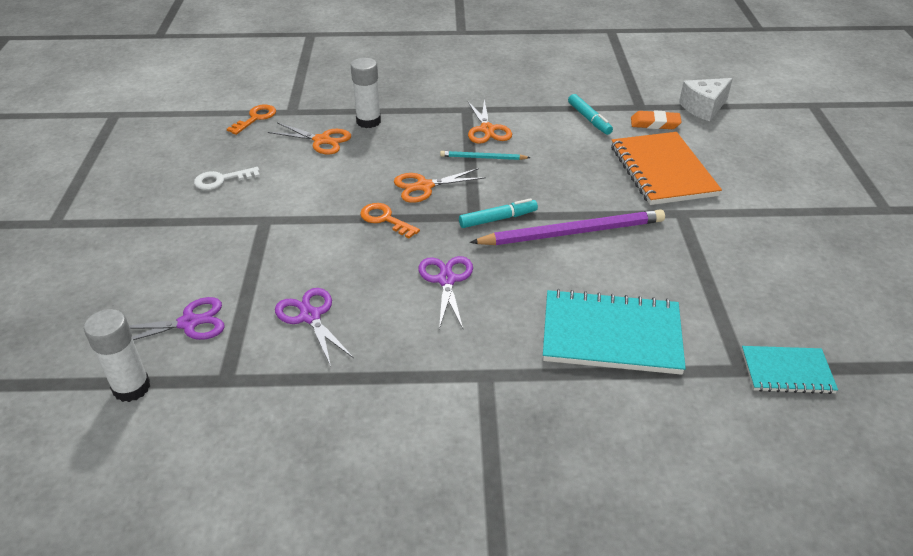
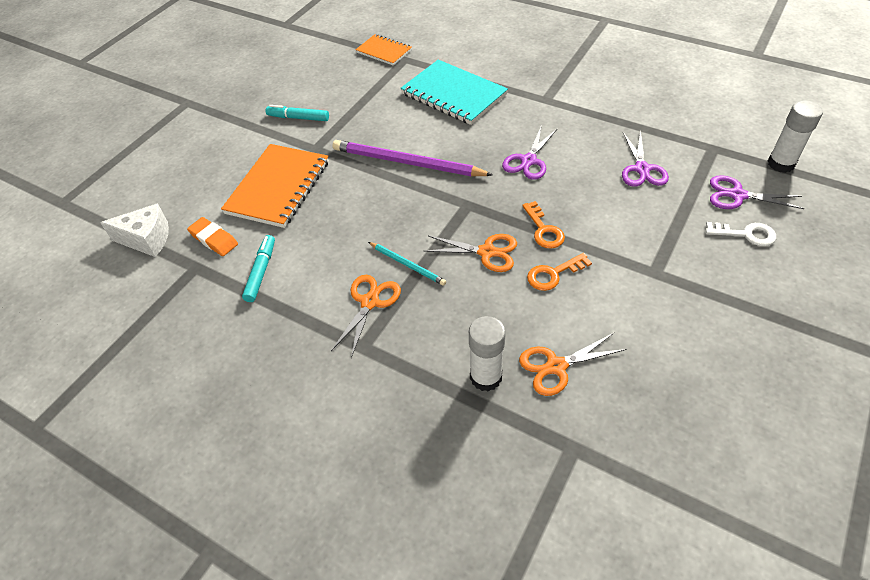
camera: 145 degrees left, 10 degrees up
white key [194,167,260,190] -> white key moved to [706,222,776,246]
orange key [227,105,276,135] -> orange key moved to [527,253,592,291]
orange scissors [268,122,351,155] -> orange scissors turned 75 degrees counterclockwise [519,333,626,396]
turquoise marker [459,198,538,228] -> turquoise marker moved to [266,105,329,121]
turquoise notebook [742,346,838,394] -> orange notebook [356,34,412,65]

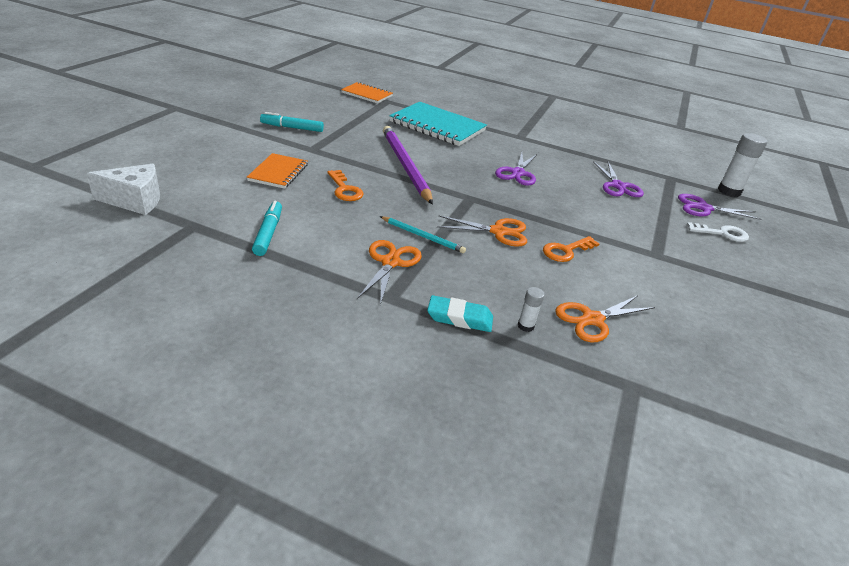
camera: 15 degrees left, 15 degrees down
orange eraser [187,217,238,256] -> none
orange notebook [221,144,329,228] -> orange notebook [247,153,308,189], size x0.57
purple pencil [333,140,493,176] -> purple pencil turned 60 degrees clockwise [383,126,433,205]
white glue stick [469,316,506,392] -> white glue stick [518,287,545,332], size x0.50
orange key [522,201,565,248] -> orange key moved to [328,170,364,201]
none -> turquoise eraser [427,295,493,332]

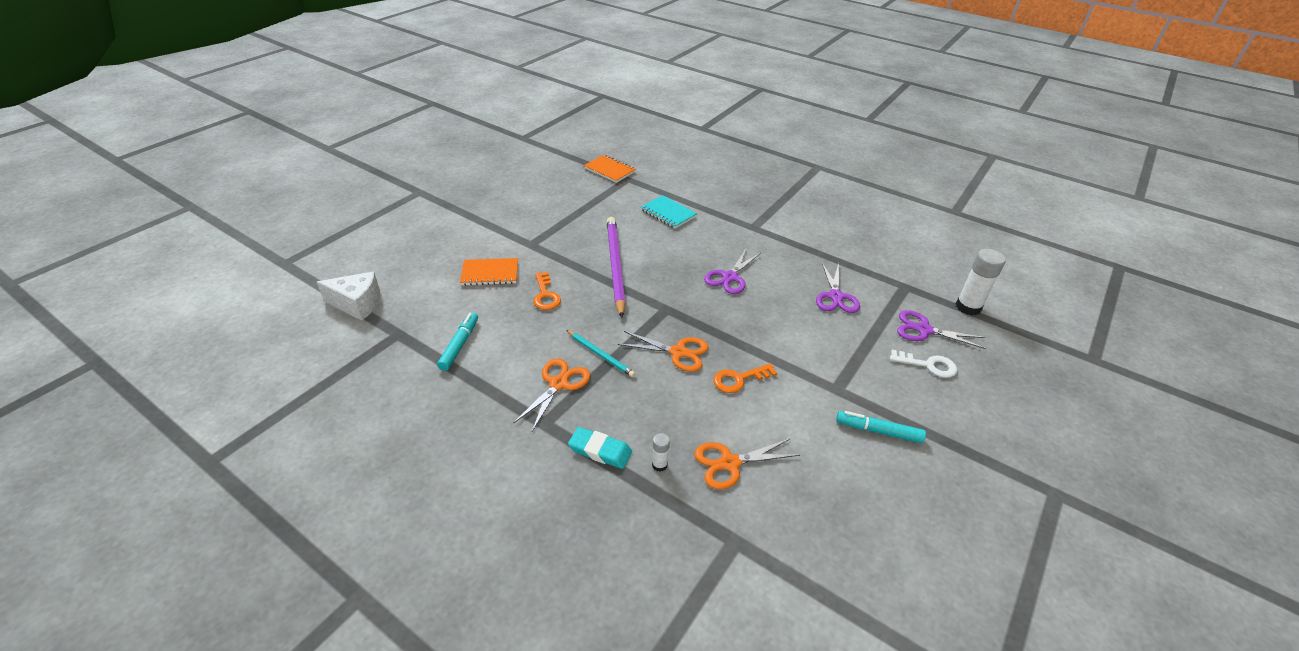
camera: 15 degrees right, 5 degrees up
orange notebook [247,153,308,189] -> orange notebook turned 60 degrees clockwise [460,258,518,286]
turquoise marker [260,112,324,132] -> turquoise marker moved to [836,411,926,443]
turquoise notebook [389,102,487,146] -> turquoise notebook [641,195,697,229], size x0.57

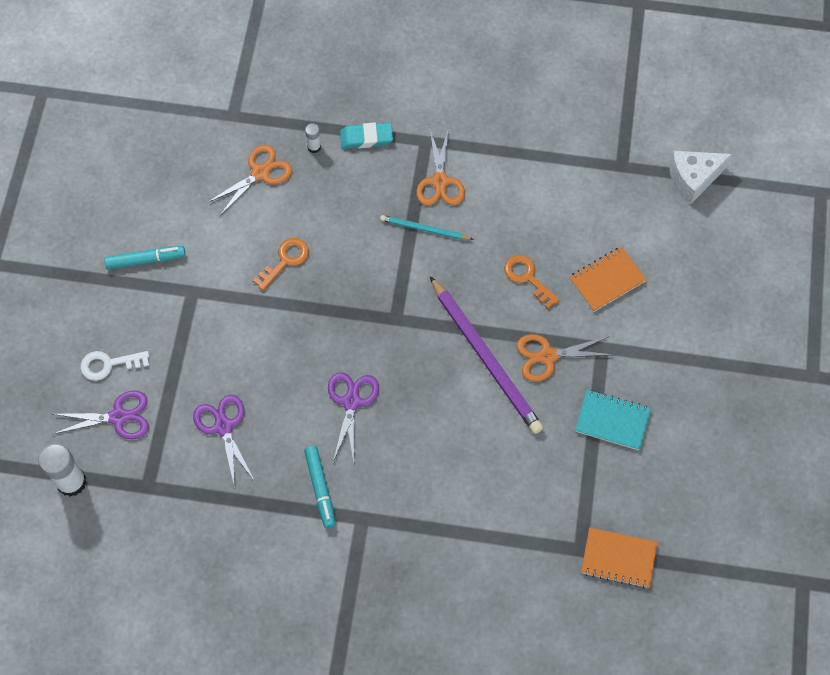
camera: 155 degrees right, 25 degrees up
turquoise marker [437,312,478,371] -> turquoise marker moved to [304,446,336,528]
orange scissors [618,331,708,372] -> orange scissors moved to [516,334,613,382]
turquoise notebook [641,195,697,229] -> turquoise notebook moved to [575,390,651,450]

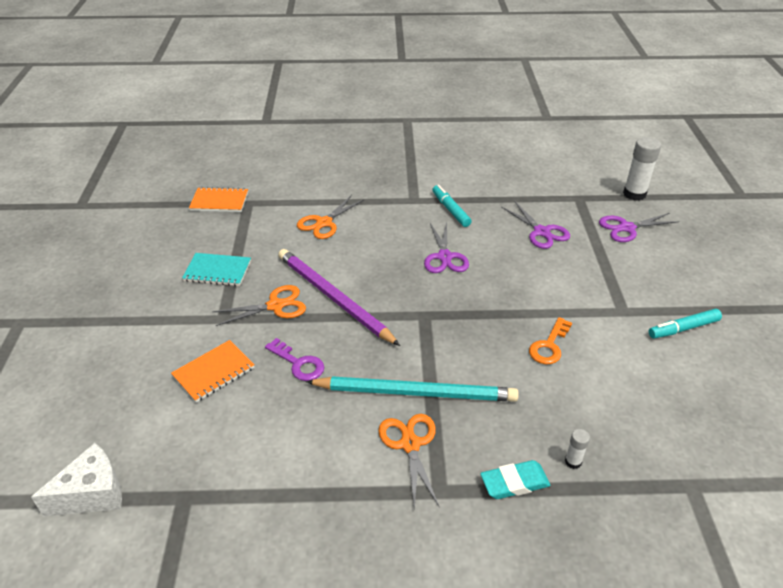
camera: 170 degrees right, 25 degrees down
white key [80,351,149,381] -> none
orange scissors [207,145,292,216] -> orange scissors moved to [297,195,364,239]
turquoise pencil [380,215,474,240] -> turquoise pencil [305,376,519,402], size x1.98
orange key [504,255,560,309] -> purple key [265,338,324,381]

